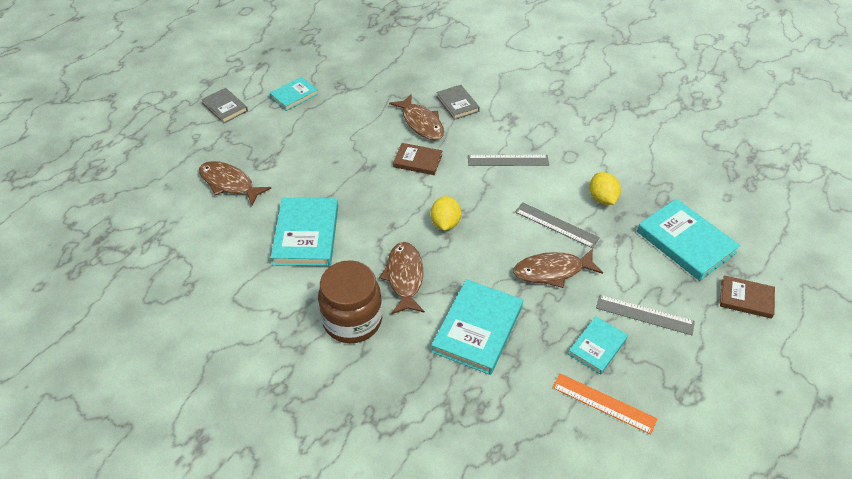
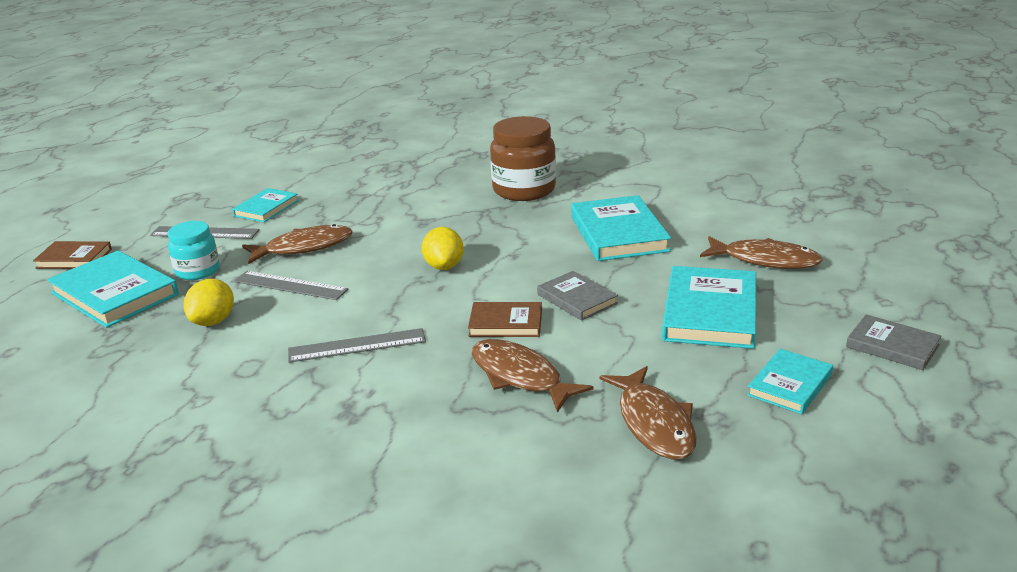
camera: 170 degrees right, 20 degrees down
brown fish [379,242,425,315] -> brown fish moved to [599,366,696,459]
turquoise book [431,279,523,375] -> turquoise book moved to [662,266,756,349]
grey book [436,85,480,120] -> grey book moved to [537,271,618,321]
orange ruler [552,373,657,435] -> none
yellow lemon [589,172,621,205] -> yellow lemon turned 45 degrees clockwise [183,279,234,326]
none -> turquoise jar [168,221,220,280]

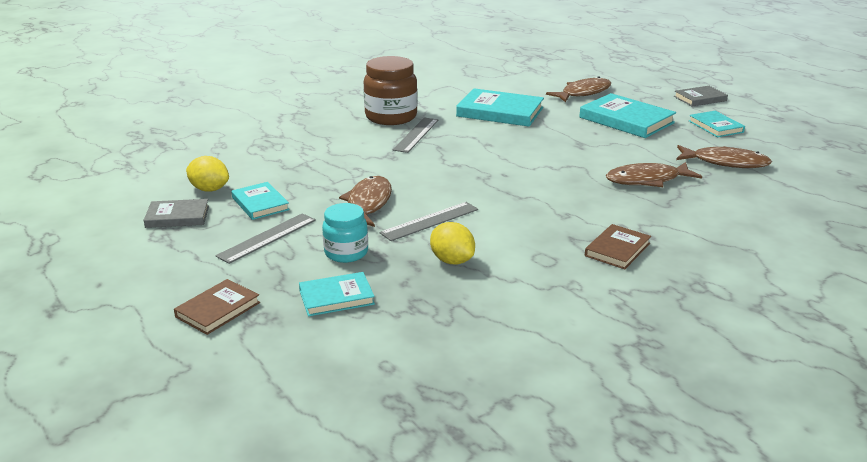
camera: 60 degrees left, 0 degrees up
turquoise book [47,251,179,328] -> turquoise book [299,272,375,316], size x0.58
grey ruler [288,328,426,363] -> grey ruler moved to [392,118,438,153]
yellow lemon [422,227,464,270] -> yellow lemon moved to [186,156,229,191]
brown book [468,302,542,337] -> brown book moved to [585,224,651,269]
grey book [537,271,618,321] -> grey book moved to [143,199,209,228]

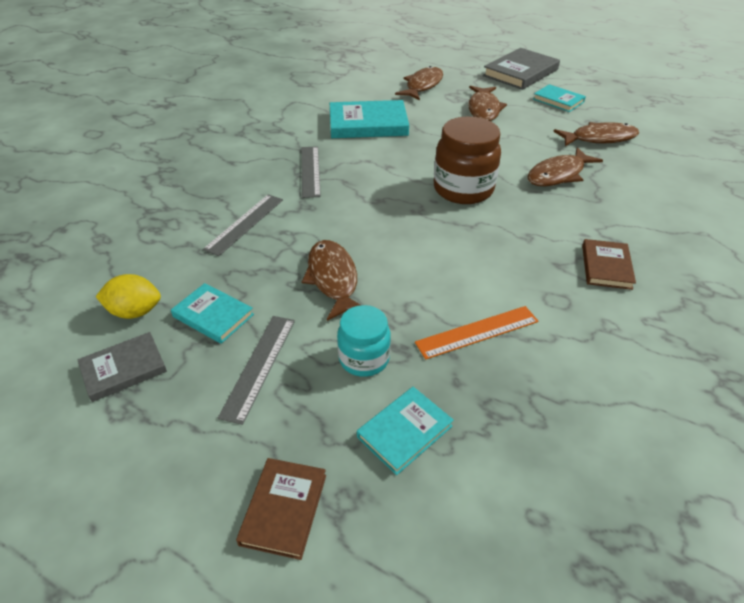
camera: 25 degrees left, 15 degrees up
brown jar [363,56,418,125] -> brown jar moved to [434,117,501,204]
grey ruler [380,202,478,241] -> grey ruler moved to [203,194,283,256]
yellow lemon [430,222,475,265] -> orange ruler [415,306,538,359]
turquoise book [580,93,676,138] -> brown fish [468,86,507,121]
grey book [674,86,728,107] -> grey book [483,48,560,90], size x1.72

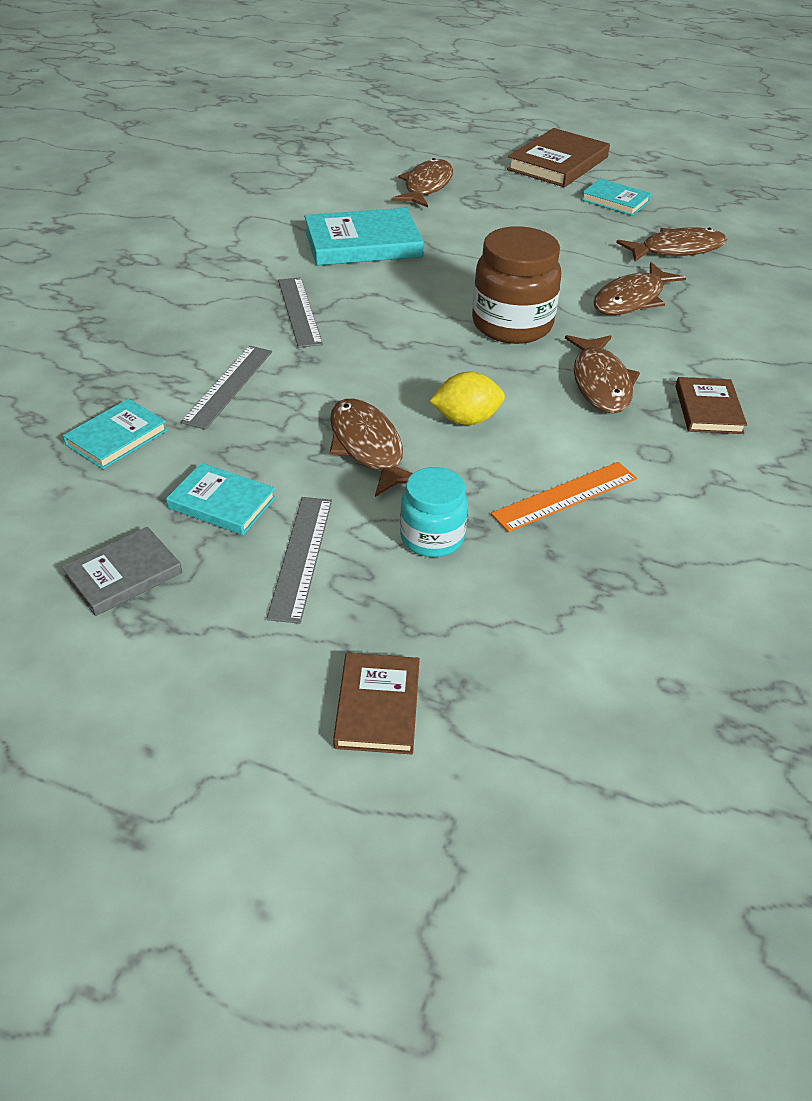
camera: 10 degrees left, 0 degrees up
yellow lemon [95,274,161,319] -> yellow lemon moved to [430,371,505,425]
turquoise book [357,387,454,475] -> turquoise book moved to [63,399,167,469]
brown fish [468,86,507,121] -> brown fish moved to [565,335,640,413]
grey book [483,48,560,90] -> brown book [507,128,610,187]

